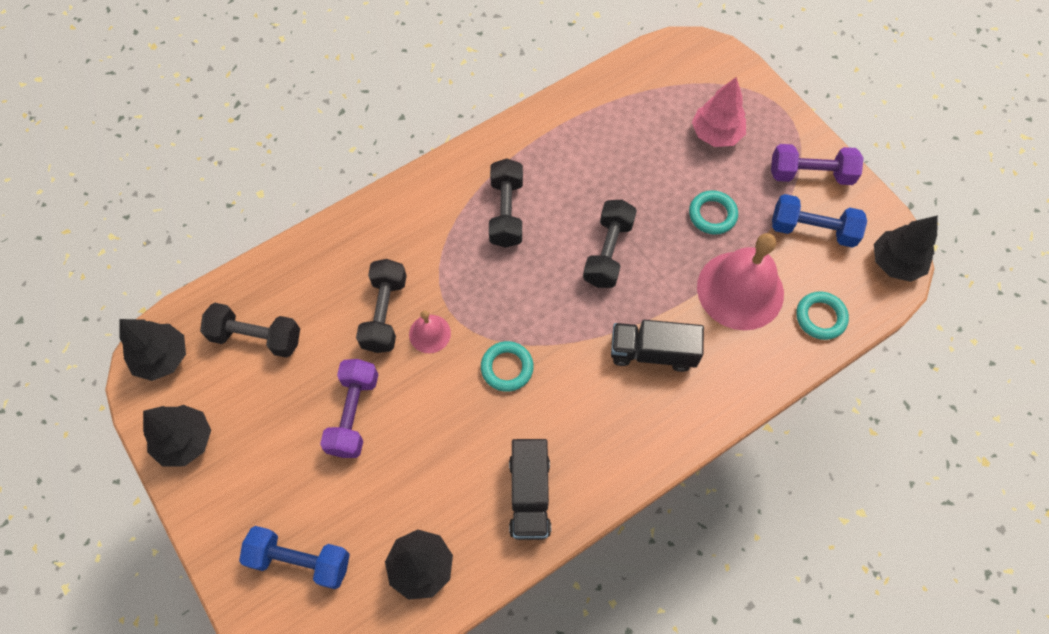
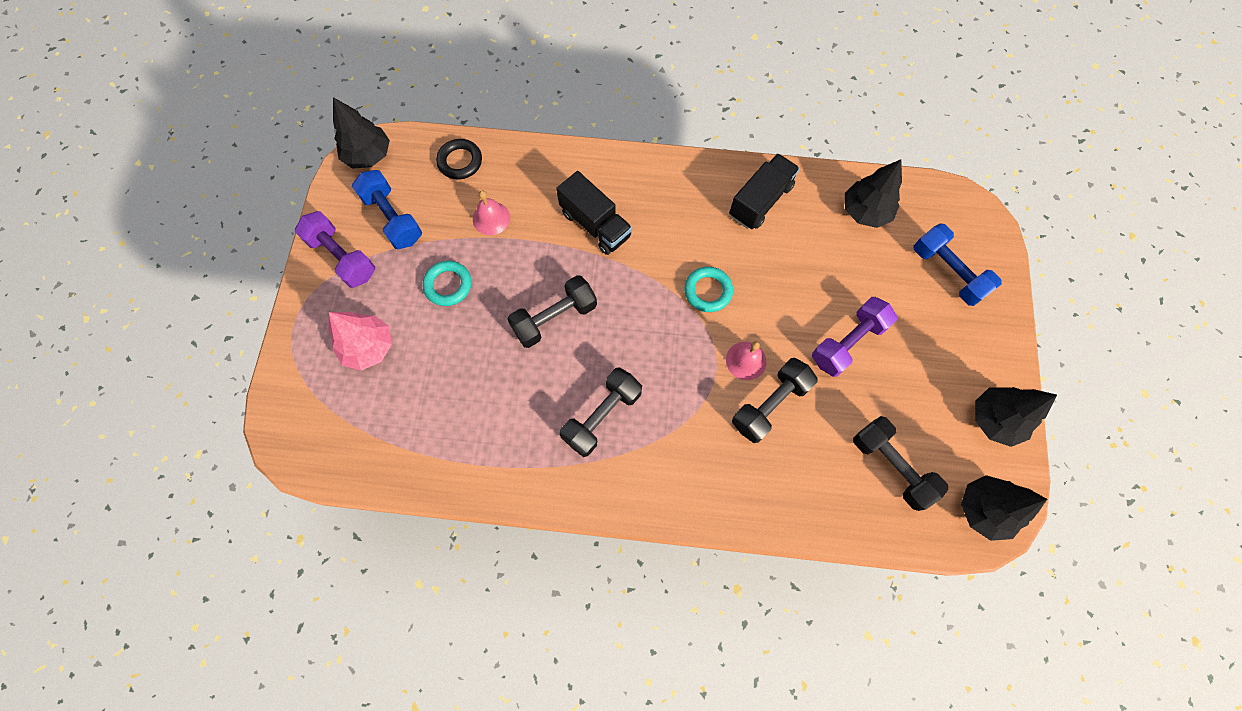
camera: 140 degrees left, 5 degrees up
pink bell [697,233,784,330] -> pink bell [473,190,510,235], size x0.47
turquoise ring [796,291,849,340] -> black ring [436,139,482,180]

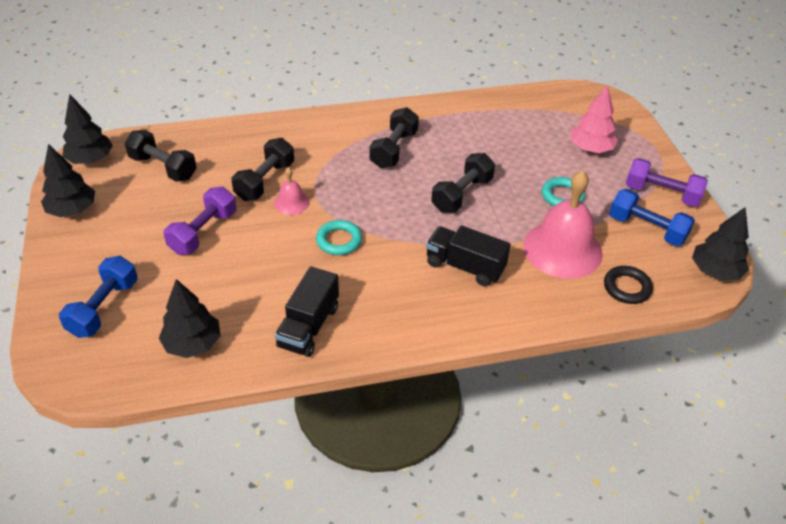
camera: 160 degrees right, 25 degrees down
pink bell [473,190,510,235] -> pink bell [523,170,603,279], size x2.12
blue dumbbell [914,223,1002,306] -> blue dumbbell turned 75 degrees clockwise [59,256,138,338]

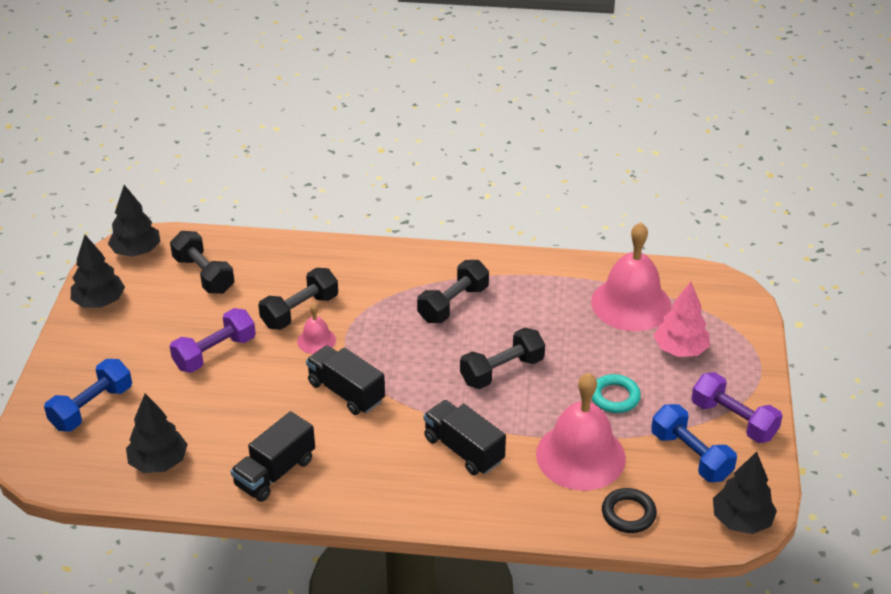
camera: 20 degrees right, 5 degrees down
turquoise ring [316,220,362,255] -> black truck [306,345,385,415]
none -> pink bell [591,222,671,331]

